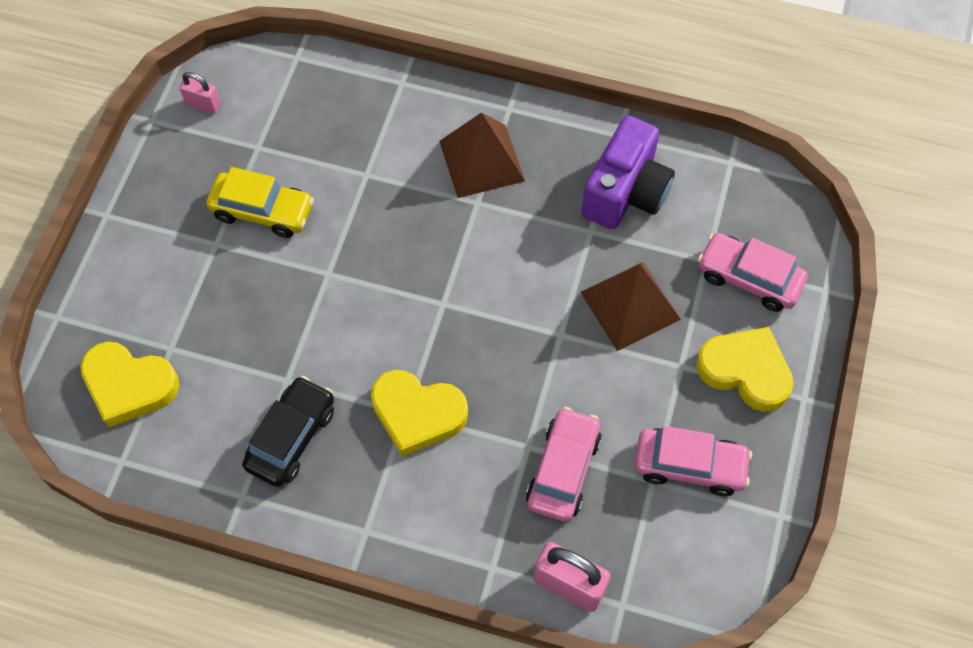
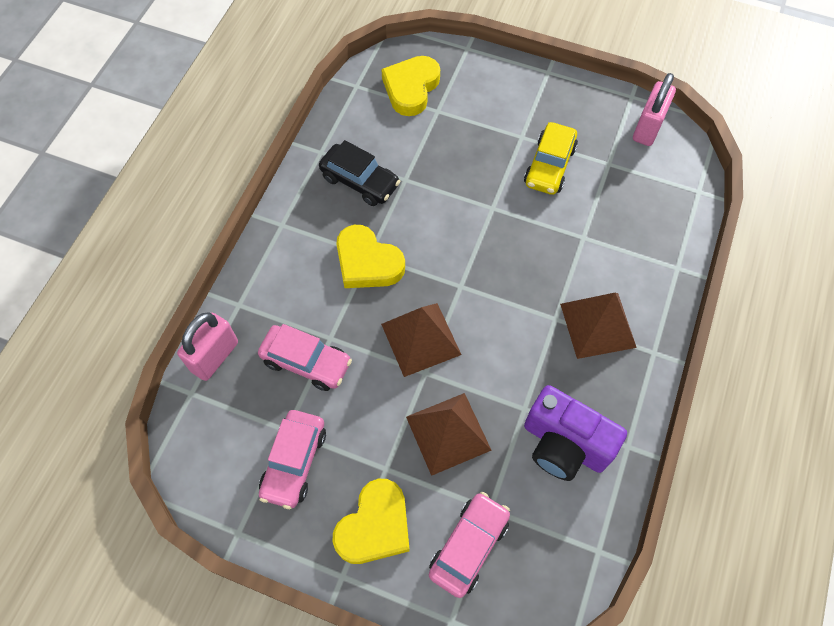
camera: 95 degrees right, 0 degrees up
pink padlock [179,72,220,114] -> pink padlock [633,73,676,146], size x1.72
yellow heart [371,370,468,457] -> yellow heart turned 75 degrees counterclockwise [336,225,405,288]
none -> brown pyramid [381,303,461,377]

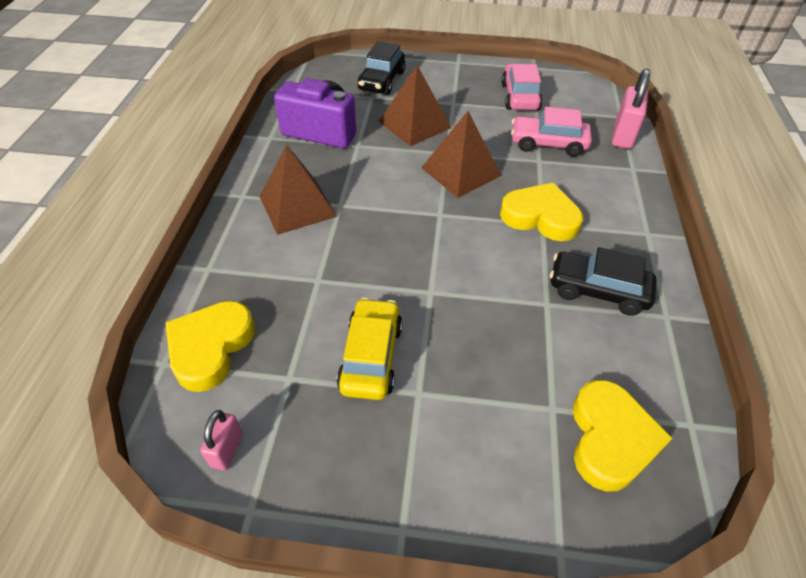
camera: 165 degrees right, 15 degrees down
yellow heart [332,479,410,564] -> yellow heart moved to [165,301,255,392]
pink car [429,492,510,598] -> black car [357,41,406,95]
pink padlock [633,73,676,146] -> pink padlock [200,410,242,471], size x0.58

